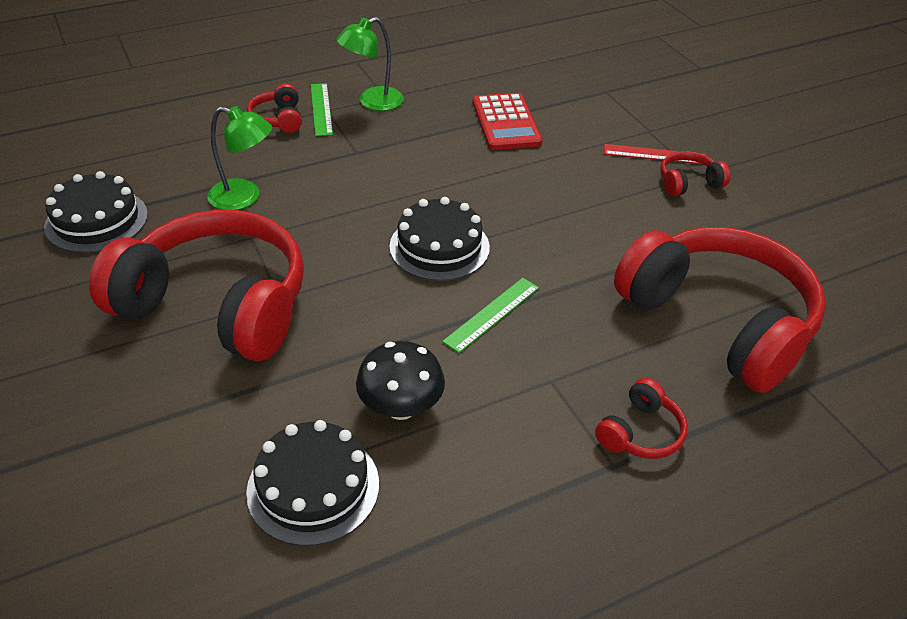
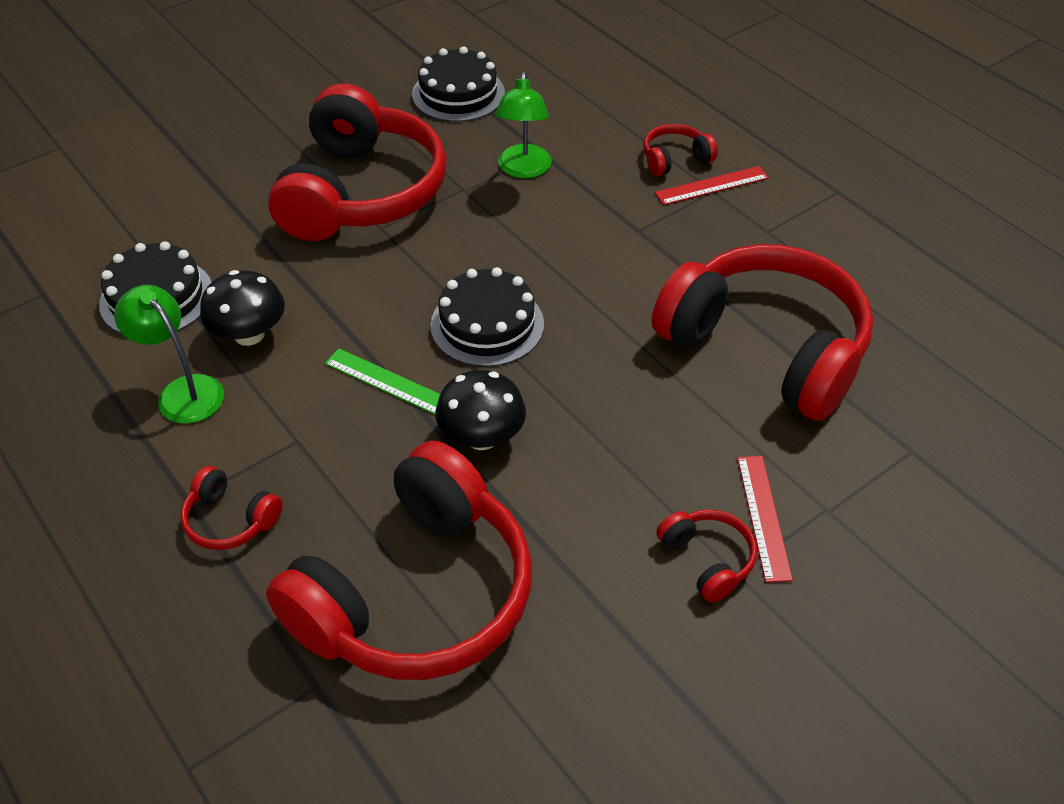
camera: 80 degrees right, 5 degrees up
green ruler [311,83,333,136] -> red ruler [655,166,769,205]
green lamp [336,17,404,111] -> green lamp moved to [114,285,224,424]
red calculator [472,93,542,150] -> red headphones [652,244,873,421]
none -> black mushroom [435,370,526,450]

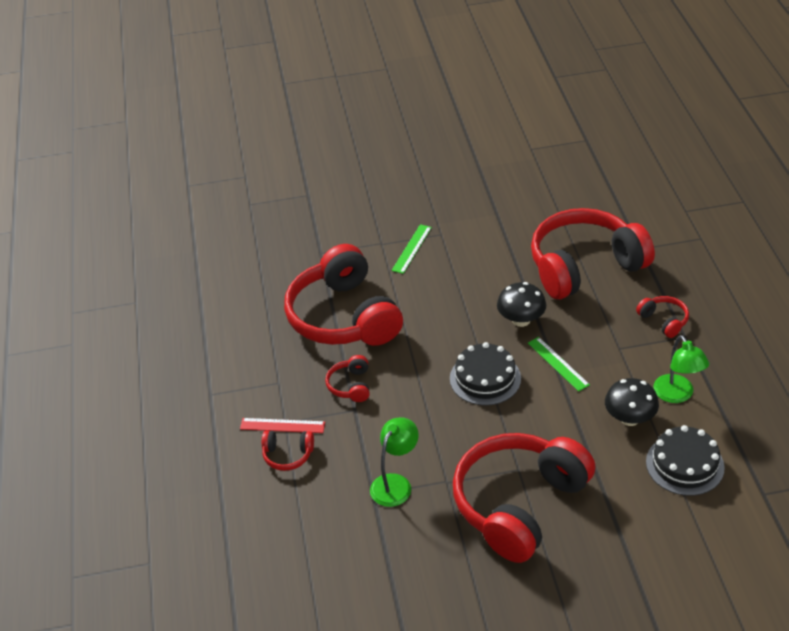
camera: 150 degrees left, 5 degrees down
black cake [412,46,505,122] -> none
red headphones [656,509,757,602] -> red headphones moved to [325,355,370,402]
red ruler [737,456,793,583] -> green ruler [391,224,432,274]

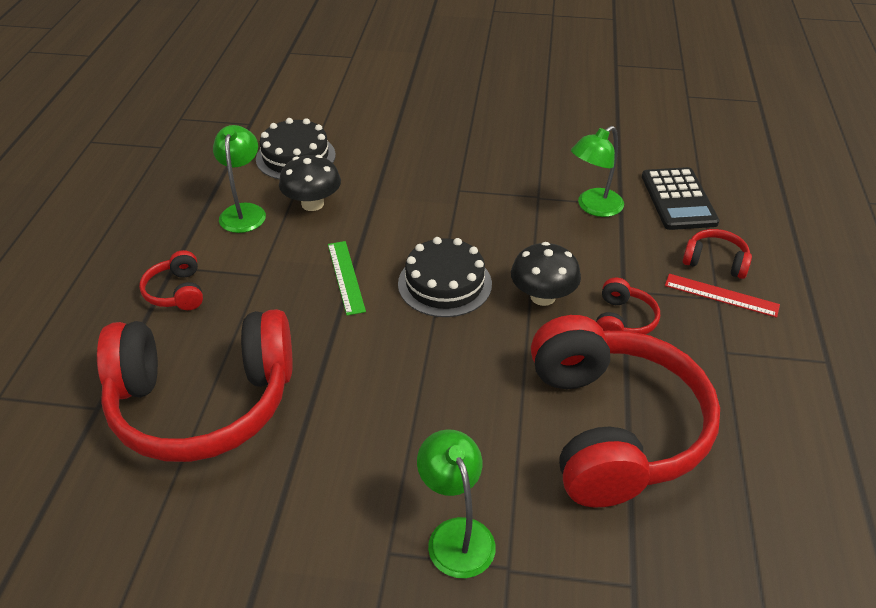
camera: 165 degrees left, 0 degrees up
green ruler [391,224,432,274] -> green lamp [417,429,496,578]
red headphones [453,433,596,563] -> none
black mushroom [497,282,546,327] -> black mushroom moved to [511,242,581,306]
none -> black calculator [642,167,720,230]

